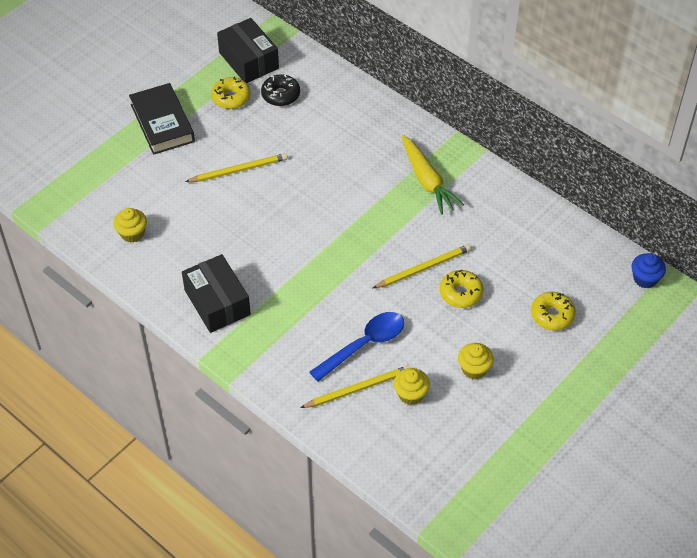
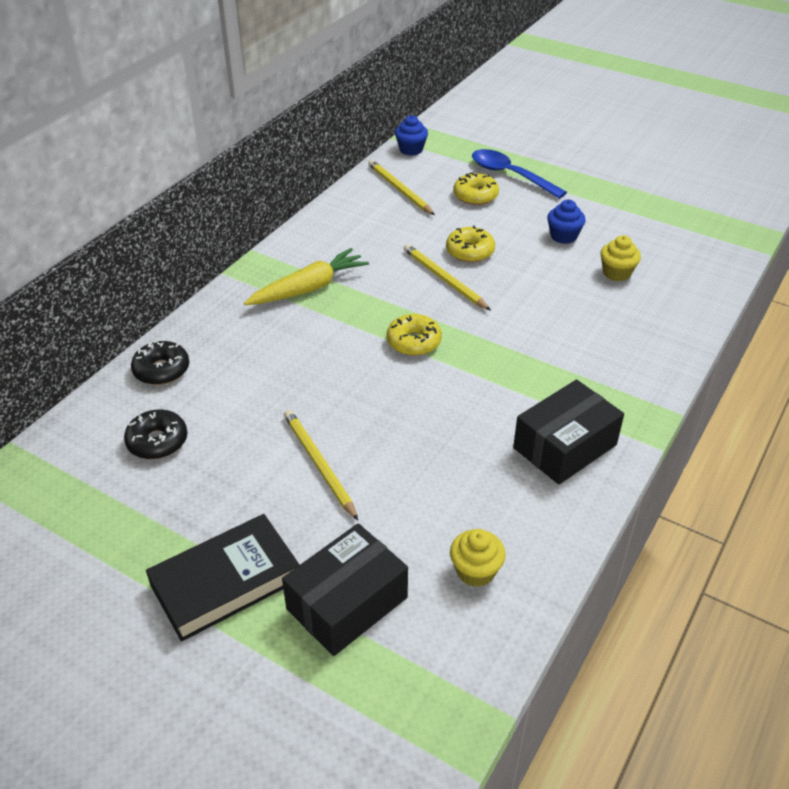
camera: 100 degrees left, 10 degrees down
yellow donut [211,77,251,109] -> yellow donut moved to [387,314,442,356]
black box [217,18,279,83] -> black box moved to [282,523,408,656]
yellow pencil [300,366,410,408] -> yellow pencil moved to [368,160,435,215]
blue spoon [309,312,404,382] -> blue spoon moved to [472,149,567,199]
yellow cupcake [458,343,494,379] -> blue cupcake [547,200,586,244]
none -> black donut [131,340,189,385]

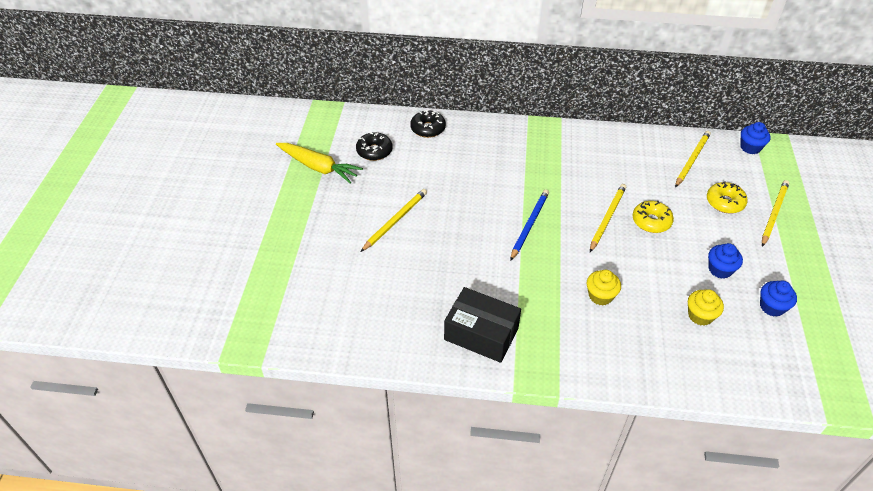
camera: 65 degrees right, 5 degrees up
black book [146,514,300,642] -> none
yellow carrot [244,248,369,305] -> yellow carrot moved to [276,143,363,183]
black box [282,523,408,656] -> none
yellow donut [387,314,442,356] -> blue pencil [510,190,549,261]
yellow cupcake [450,529,506,587] -> yellow cupcake moved to [587,270,621,306]
blue spoon [472,149,567,199] -> yellow pencil [762,180,789,247]
none -> blue cupcake [760,281,797,317]

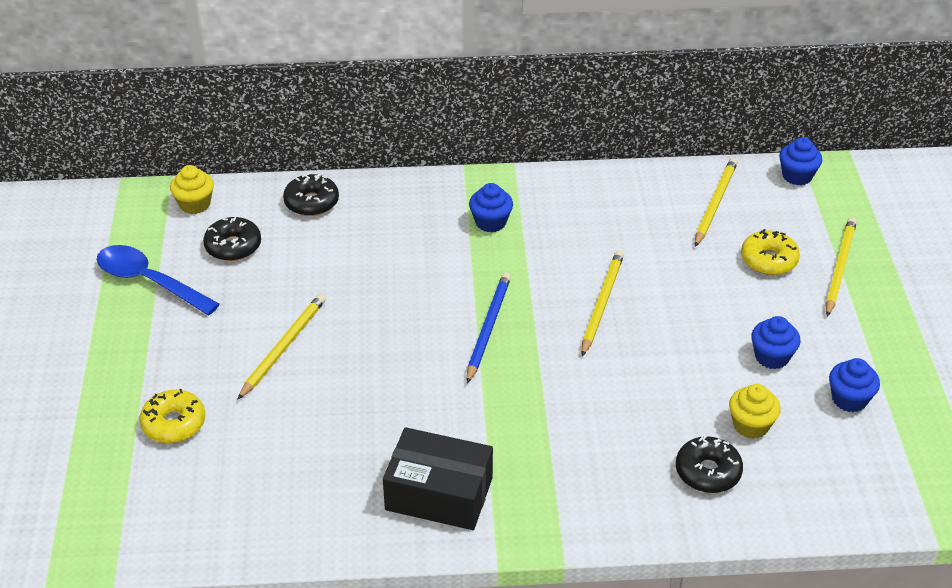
camera: 10 degrees left, 5 degrees down
yellow carrot [276,143,363,183] -> blue spoon [97,245,220,315]
yellow cupcake [587,270,621,306] -> yellow cupcake moved to [170,165,214,214]
yellow donut [632,201,674,233] -> yellow donut moved to [139,389,205,443]
none -> blue cupcake [469,183,513,233]
none -> black donut [676,435,743,493]

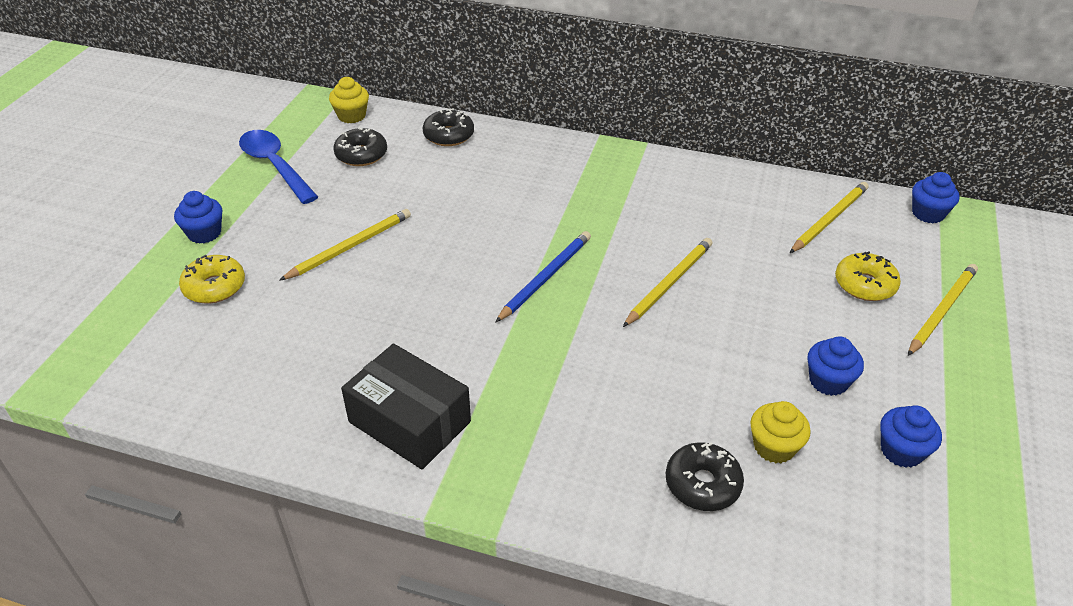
camera: 20 degrees right, 0 degrees up
blue cupcake [469,183,513,233] -> blue cupcake moved to [174,191,222,244]

